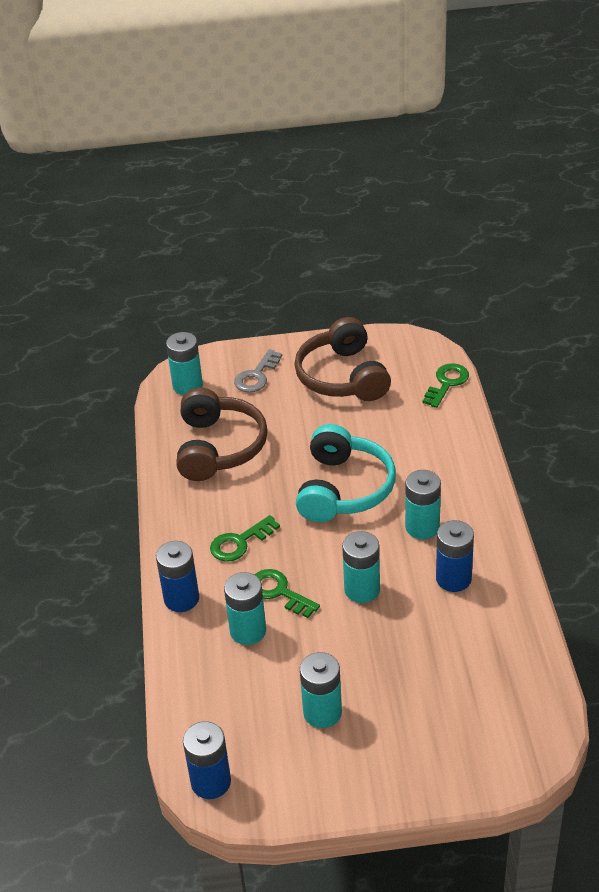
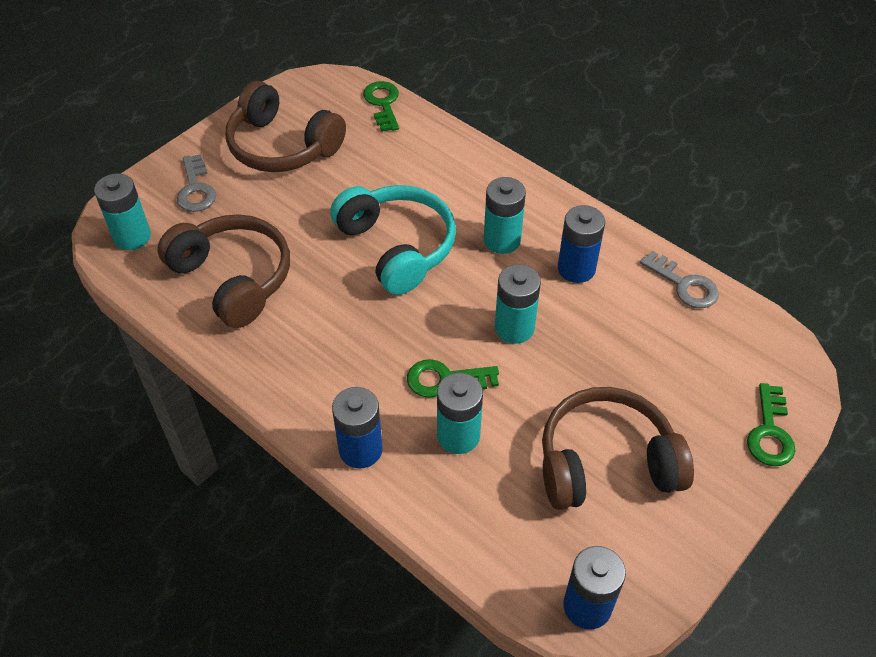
camera: 45 degrees left, 10 degrees up
green key [210,515,280,562] -> green key moved to [747,383,795,466]
turquoise battery [300,652,342,728] -> brown headphones [542,387,694,510]
none -> grey key [640,251,719,308]

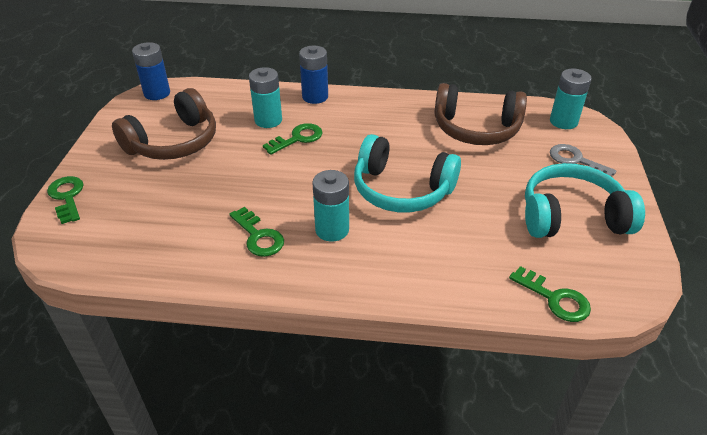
camera: 145 degrees right, 10 degrees down
brown headphones [225,81,346,172] -> turquoise headphones [525,163,645,238]
turquoise battery [495,264,541,344] -> none
blue battery [558,205,605,283] -> green key [229,207,284,257]
grey key [640,251,719,308] -> none

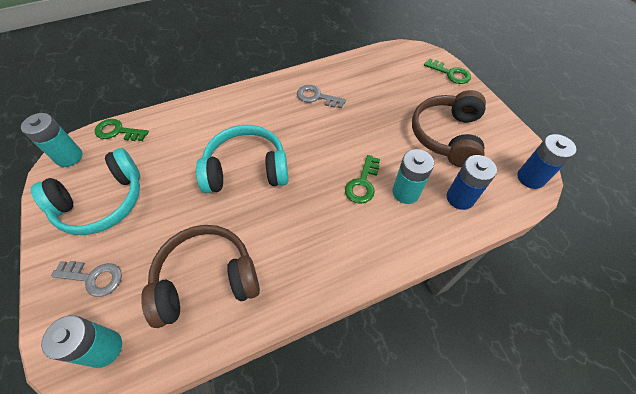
camera: 150 degrees right, 15 degrees up
green key [229,207,284,257] -> grey key [297,85,346,109]
blue battery [299,46,328,104] -> blue battery moved to [447,155,497,210]
turquoise battery [312,170,349,242] -> turquoise battery moved to [21,113,82,167]

